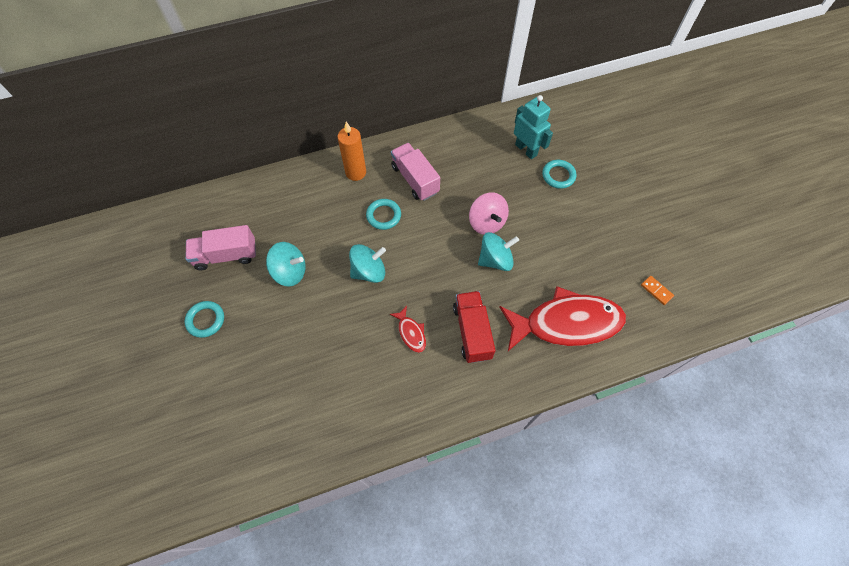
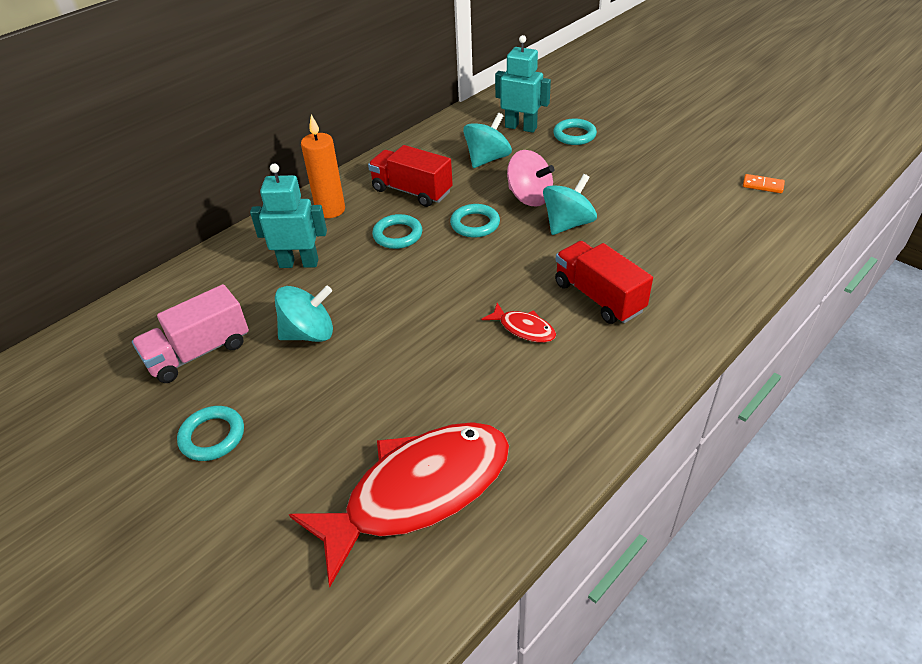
camera: 25 degrees left, 20 degrees down
turquoise spinning top [349,244,386,283] -> turquoise spinning top moved to [463,113,512,168]
pink truck [391,143,440,201] -> red truck [368,145,453,207]
red fish [499,286,626,351] -> red fish moved to [289,422,509,587]
none -> turquoise robot [250,164,327,268]
none -> turquoise ring [450,204,500,238]

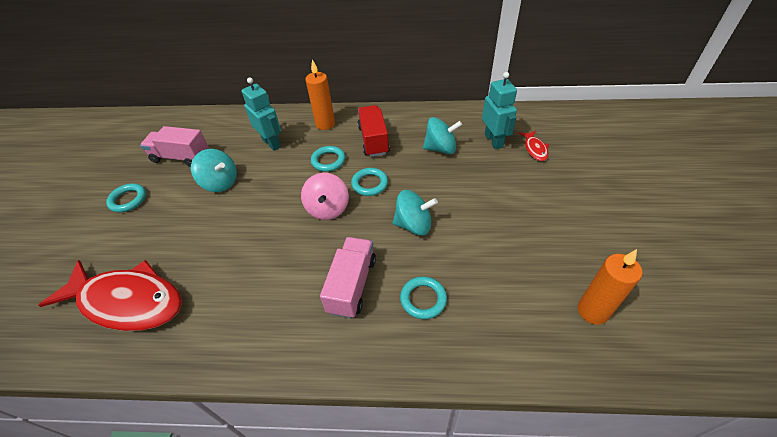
camera: 50 degrees right, 5 degrees up
red fish [482,303,556,343] -> red fish moved to [519,131,549,161]
pink spinning top [507,150,554,207] -> pink spinning top moved to [301,173,349,220]
turquoise ring [553,119,597,145] -> turquoise ring moved to [400,276,447,319]
red truck [555,241,653,324] -> pink truck [320,237,376,319]
orange domino [743,174,785,193] -> orange candle [578,249,642,325]

